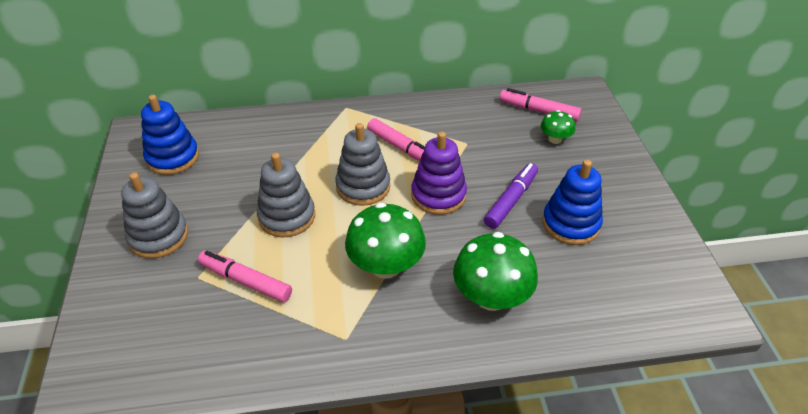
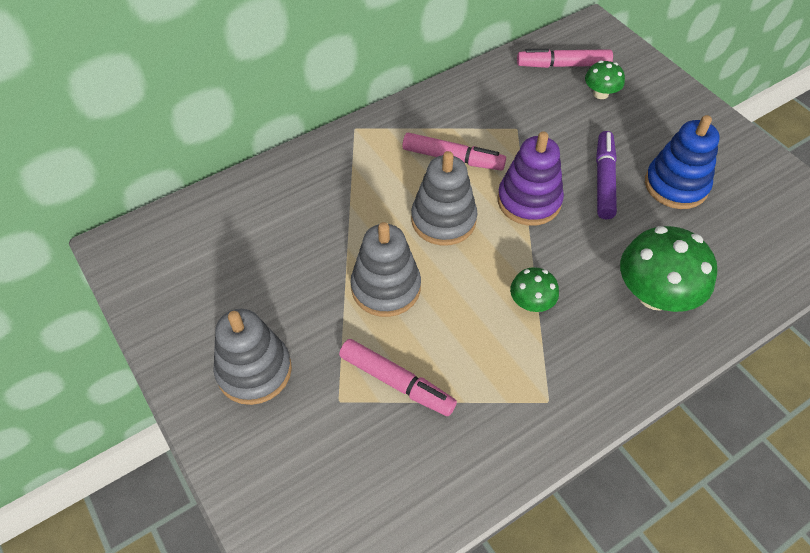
camera: 25 degrees left, 10 degrees up
blue stacking toy [141,95,199,175] -> none
pink marker [198,250,292,302] -> pink marker turned 150 degrees counterclockwise [339,339,457,416]
green mushroom [345,202,426,279] -> green mushroom [510,267,559,312], size x0.53

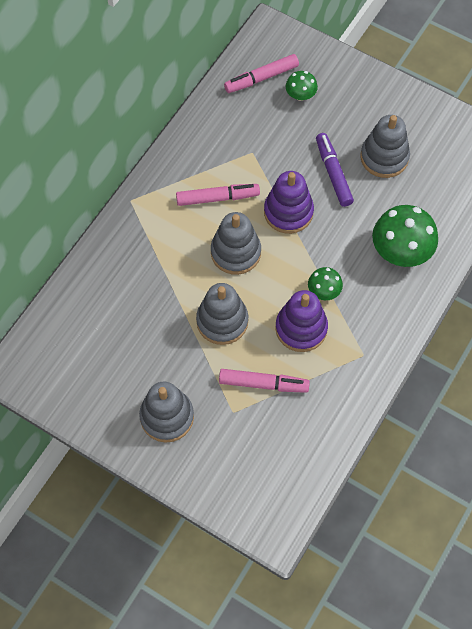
camera: 25 degrees left, 10 degrees up
blue stacking toy [645,115,720,209] -> grey stacking toy [361,115,410,178]
none -> purple stacking toy [275,290,328,352]

